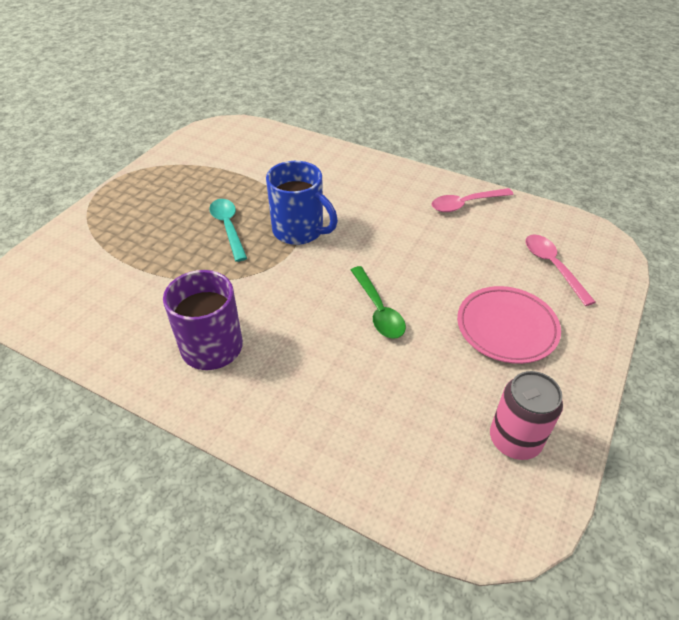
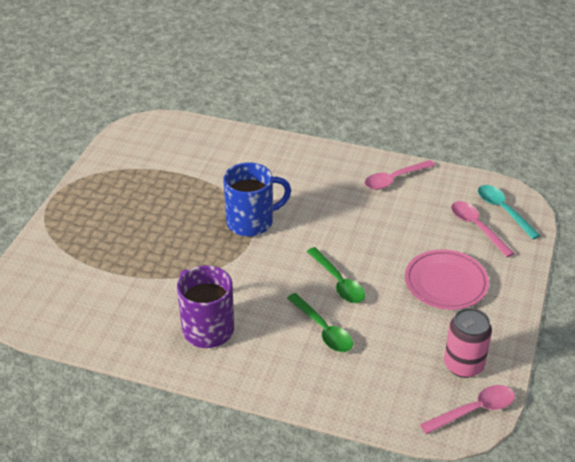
camera: 10 degrees left, 5 degrees down
turquoise spoon [209,199,247,262] -> turquoise spoon moved to [478,185,540,240]
blue mug [266,161,338,245] -> blue mug turned 45 degrees counterclockwise [223,162,291,236]
none -> green spoon [287,293,353,352]
none -> pink spoon [420,385,515,434]

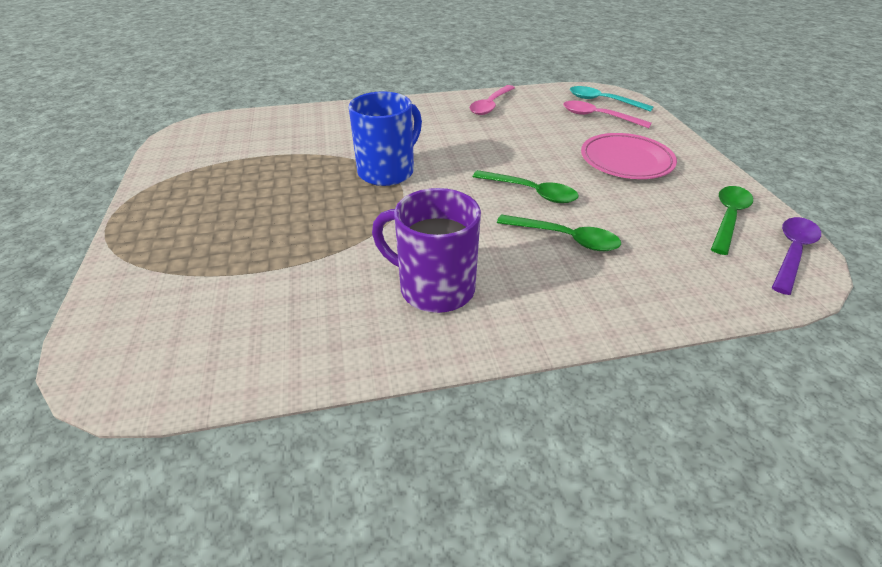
camera: 30 degrees left, 0 degrees up
pink spoon [420,385,515,434] -> purple spoon [772,217,821,295]
pink can [444,308,492,378] -> green spoon [711,186,753,255]

